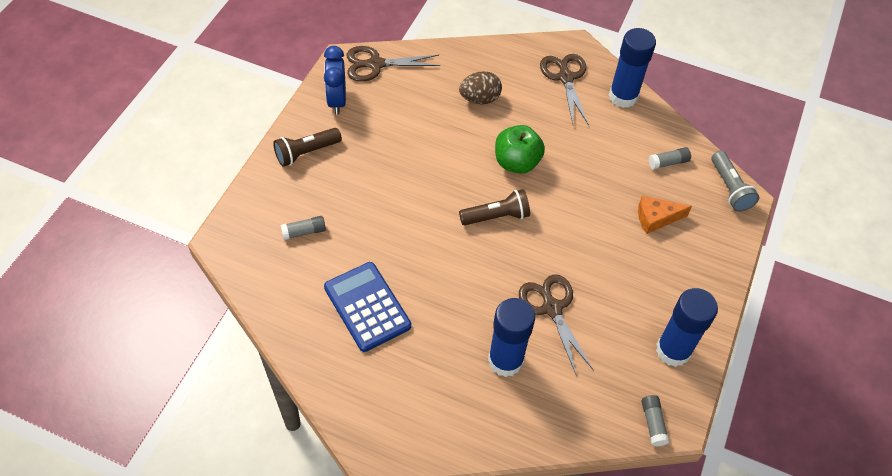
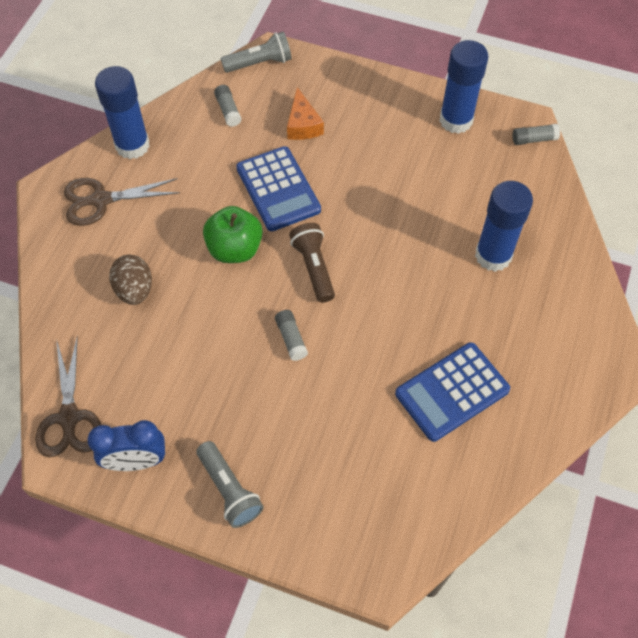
camera: 90 degrees left, 5 degrees up
brown flashlight [273,128,342,167] -> grey flashlight [196,441,264,528]
grey glue stick [281,216,326,240] -> grey glue stick moved to [275,310,308,361]
brown scissors [519,274,594,376] -> none
none -> blue calculator [236,146,321,231]

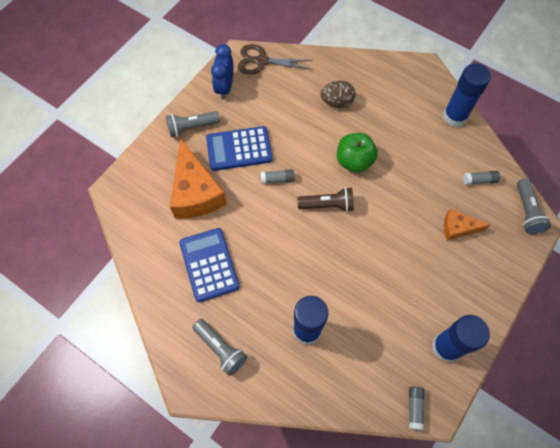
camera: 105 degrees right, 5 degrees up
brown scissors [64,178,180,226] -> none
blue calculator [236,146,321,231] -> blue calculator moved to [206,126,272,171]
none -> orange cheese [170,138,227,219]
none -> grey flashlight [192,319,247,376]

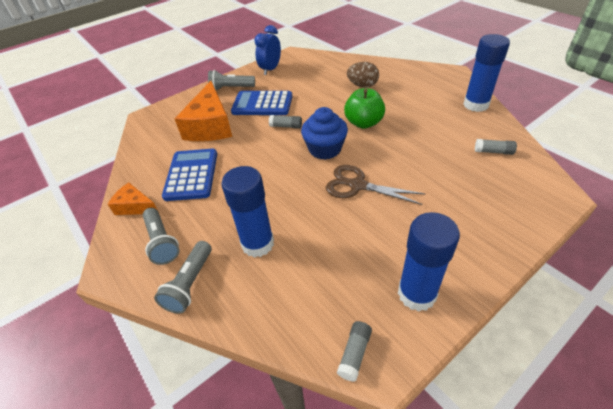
camera: 20 degrees right, 20 degrees down
brown scissors [238,44,313,75] -> brown scissors moved to [326,165,425,205]
brown flashlight [297,187,354,212] -> blue cupcake [301,107,348,160]
orange cheese [444,209,490,241] -> orange cheese moved to [108,182,160,215]
grey flashlight [517,179,551,234] -> grey flashlight moved to [154,241,212,314]

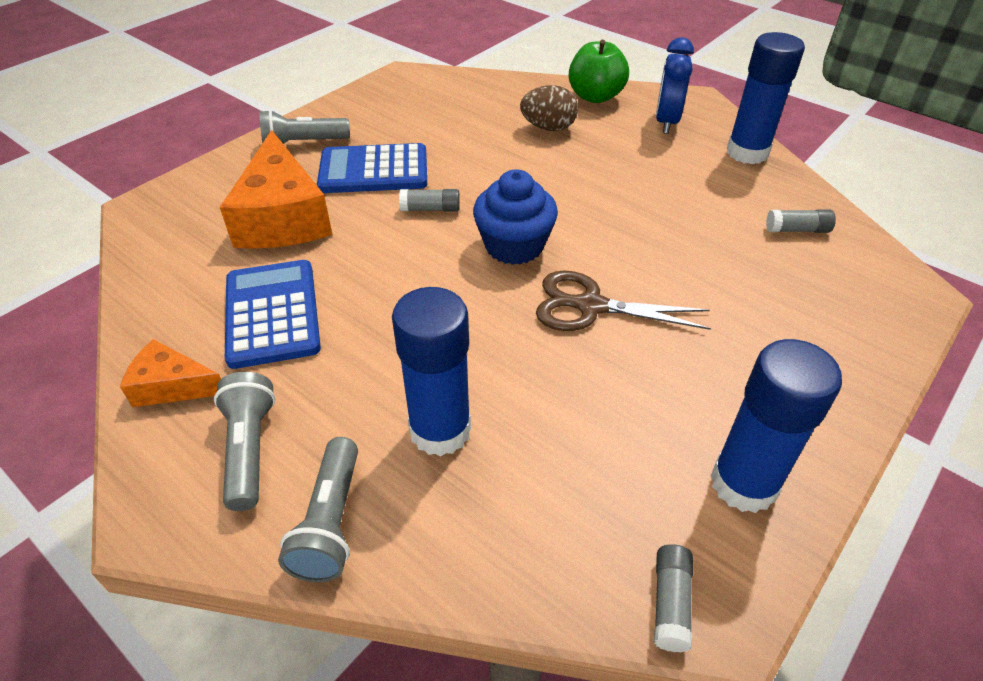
camera: 15 degrees left, 0 degrees up
grey flashlight [143,208,179,265] -> grey flashlight turned 150 degrees counterclockwise [214,372,276,511]
blue clock [254,25,281,75] -> blue clock moved to [656,37,694,134]
green apple [344,88,385,129] -> green apple moved to [569,40,629,103]

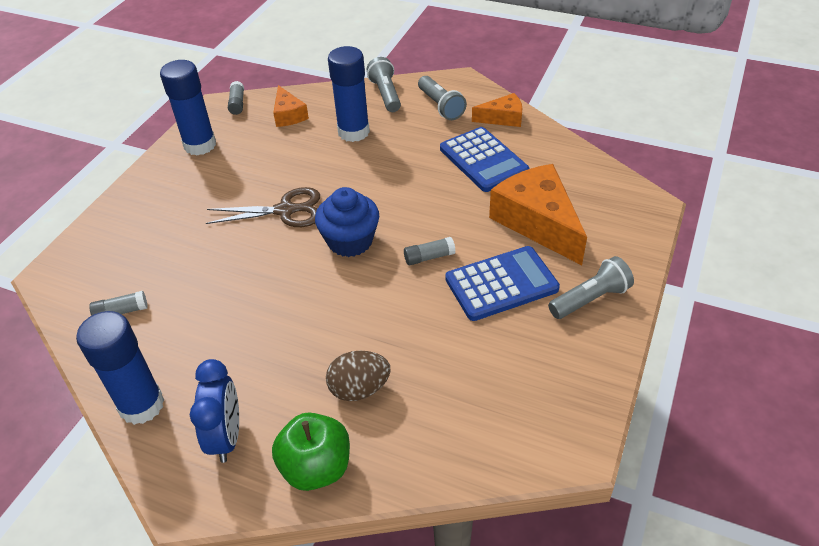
camera: 165 degrees right, 0 degrees up
none -> orange cheese [273,85,309,127]

